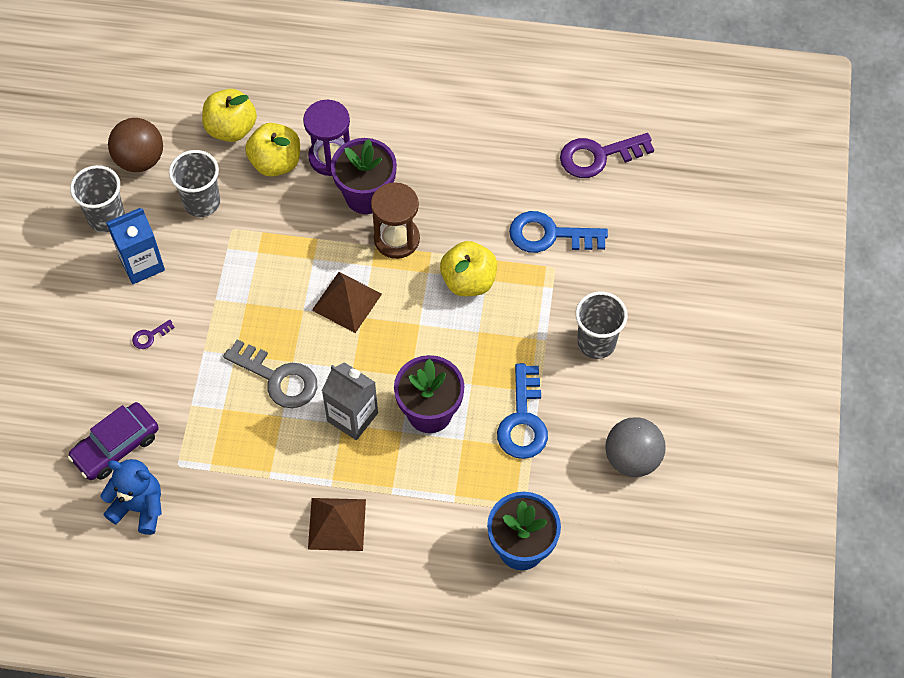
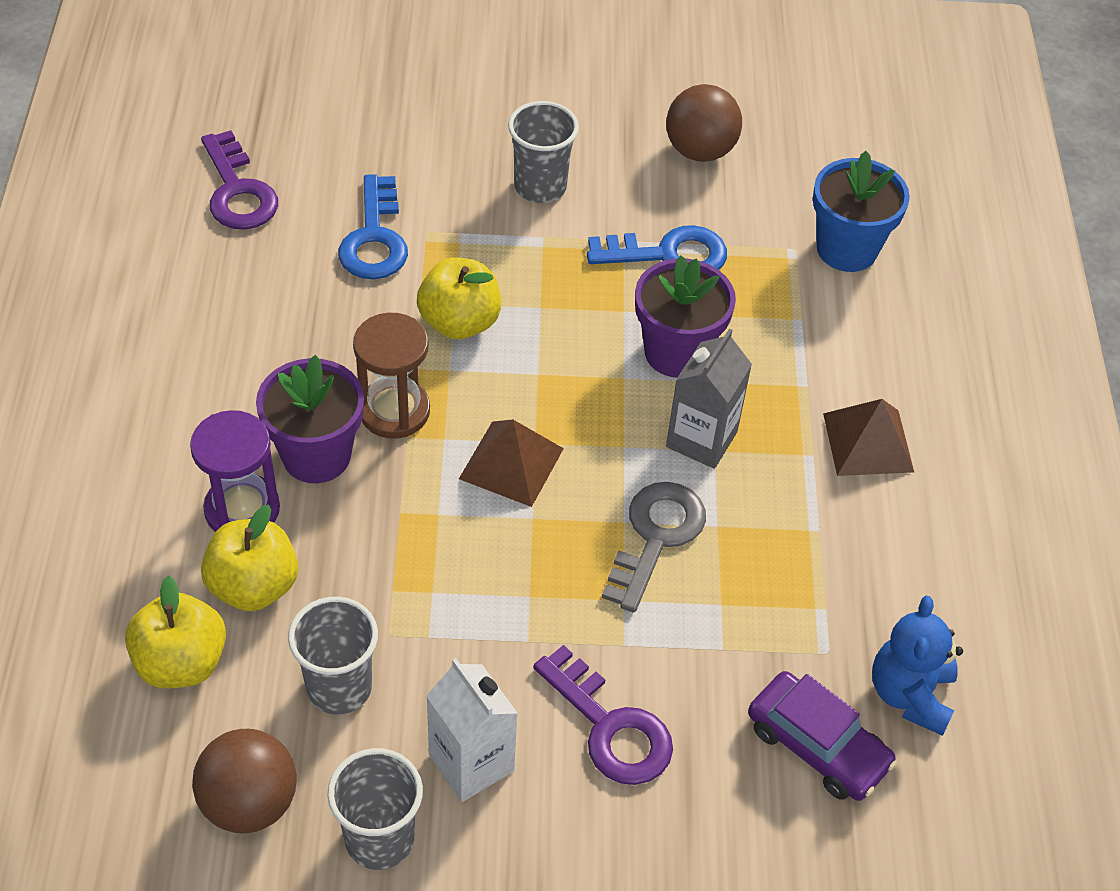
camera: 100 degrees left, 10 degrees down
blue carton [106,208,165,284] -> white carton [426,658,518,802]
purple key [132,320,175,349] -> purple key [533,645,673,785], size x2.28
grey ball [605,417,666,477] -> brown ball [666,84,742,162]

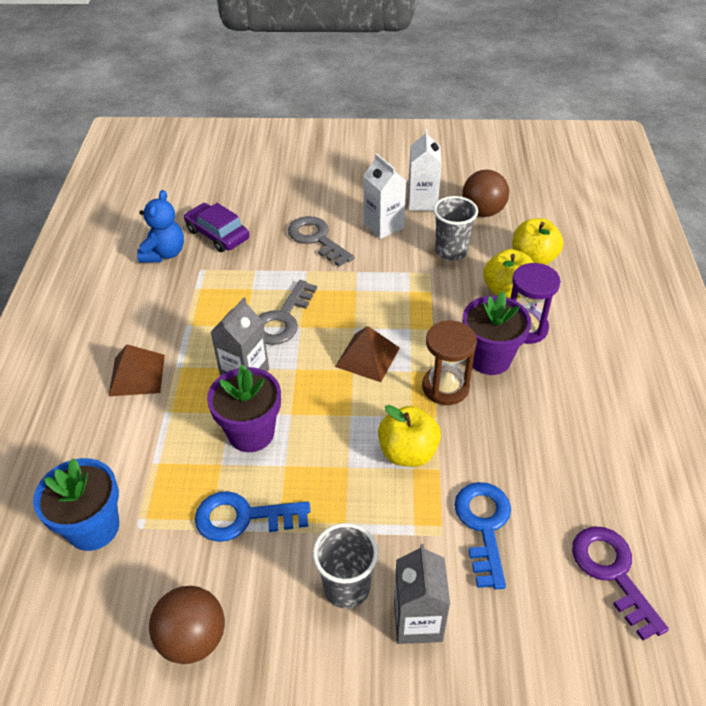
camera: 175 degrees left, 5 degrees down
grey cup [327,748,423,870] -> white carton [408,129,441,211]
purple key [533,645,673,785] -> grey key [288,216,355,267]
none -> grey carton [394,544,450,644]

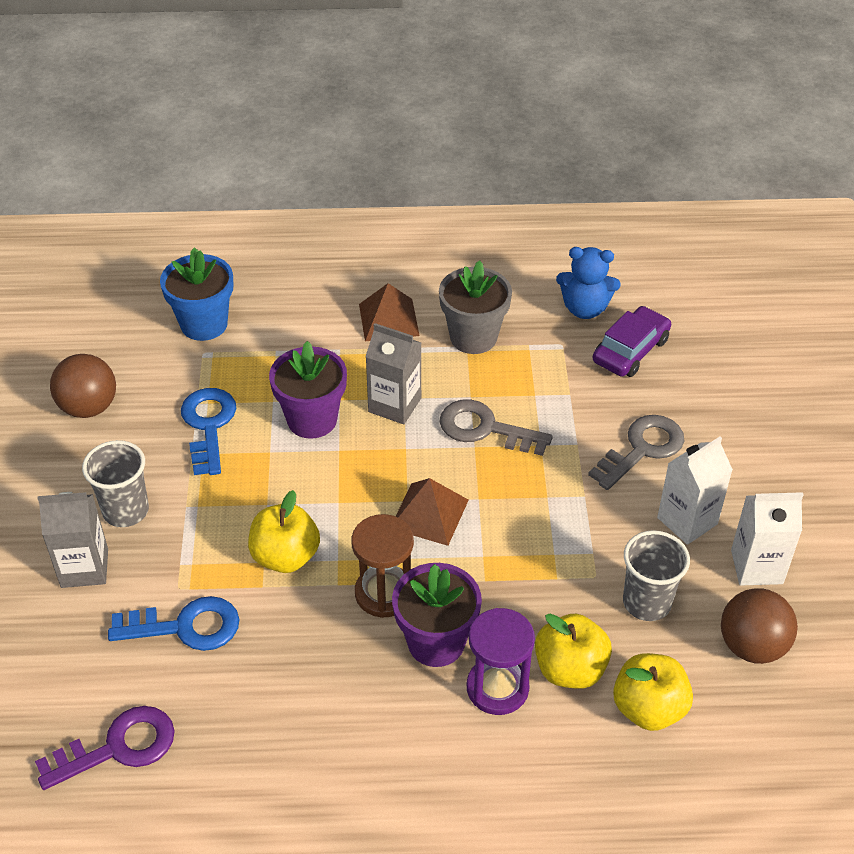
camera: 85 degrees right, 0 degrees up
none -> grey flower pot [439,261,512,354]

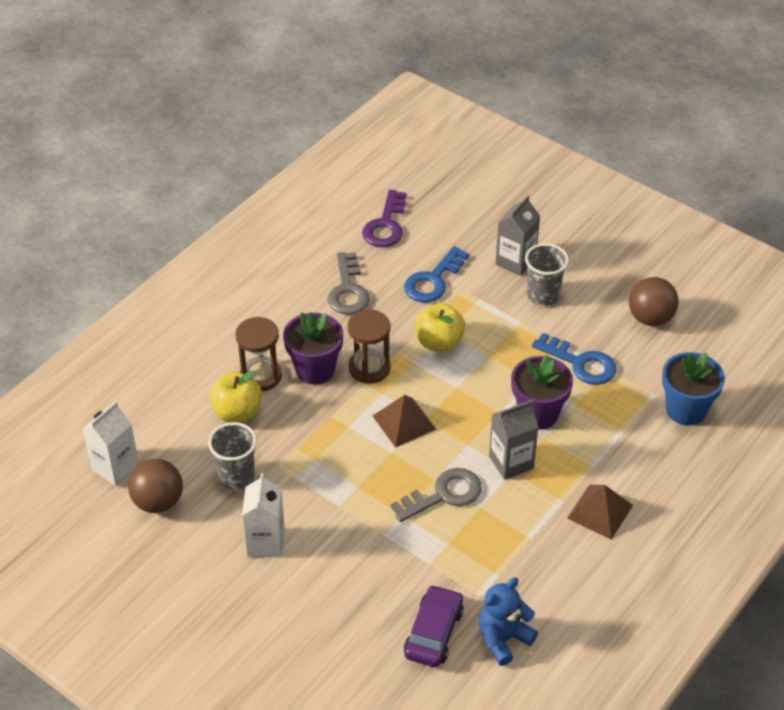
camera: 130 degrees right, 0 degrees up
grey flower pot [439,261,512,354] -> none
purple hourglass [467,608,535,715] -> brown hourglass [235,317,282,391]
grey key [588,415,684,490] -> grey key moved to [328,252,370,315]
purple car [593,306,671,377] -> purple car turned 150 degrees counterclockwise [404,585,464,667]
yellow apple [613,653,693,731] -> none
white carton [731,492,804,586] -> white carton moved to [83,401,139,486]

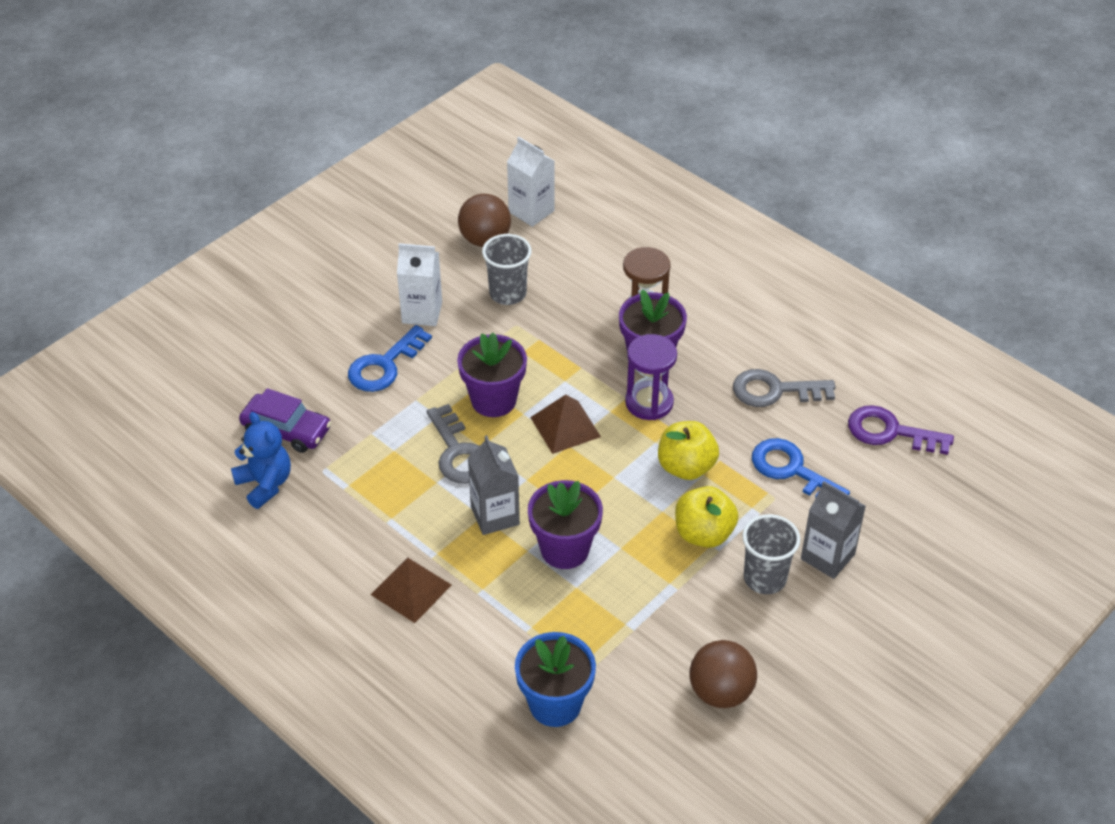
camera: 95 degrees right, 0 degrees up
yellow apple [209,370,262,422] -> yellow apple moved to [675,486,738,548]
brown hourglass [347,309,391,384] -> purple hourglass [625,334,677,420]
blue key [532,333,616,385] -> blue key moved to [348,325,432,392]
none -> purple flower pot [457,333,527,417]

